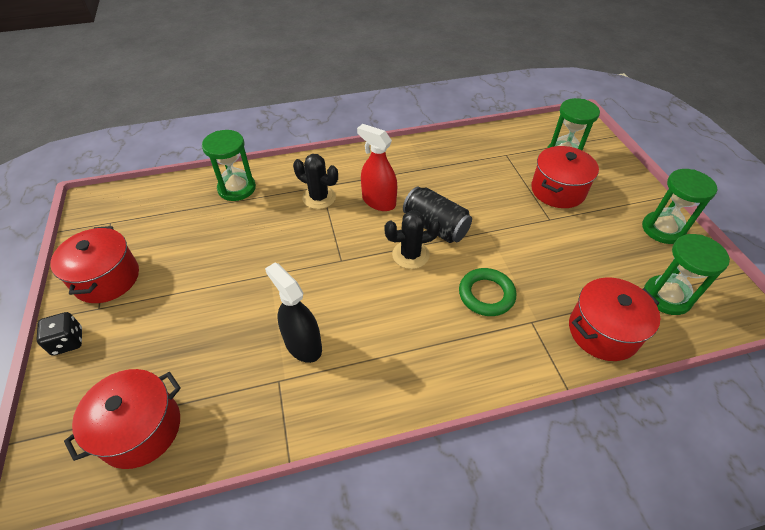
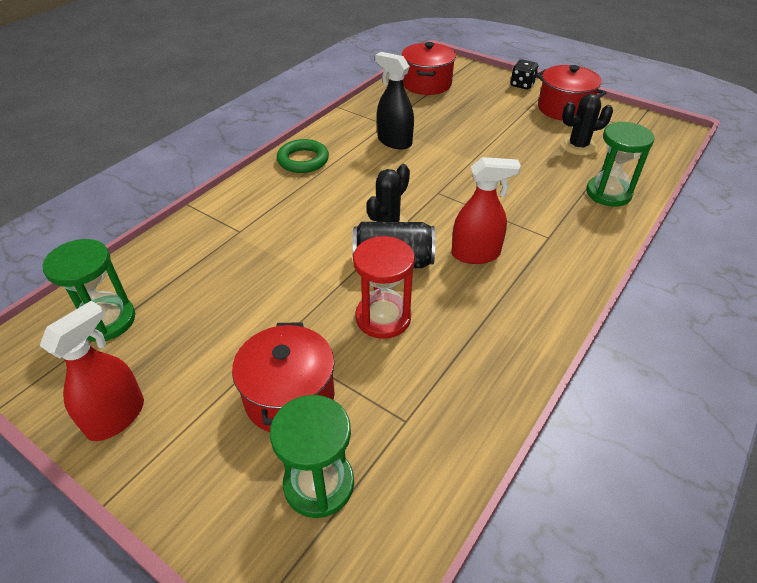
camera: 140 degrees right, 5 degrees down
black spray bottle [265,262,322,363] -> black spray bottle turned 150 degrees counterclockwise [375,52,414,149]
black cactus [293,154,338,209] -> black cactus moved to [561,94,613,156]
green ring [459,268,516,316] -> green ring moved to [277,139,329,173]
red pot [569,277,660,361] -> none
green hourglass [642,169,717,244] -> red spray bottle [40,301,144,441]
none -> red hourglass [353,236,415,339]

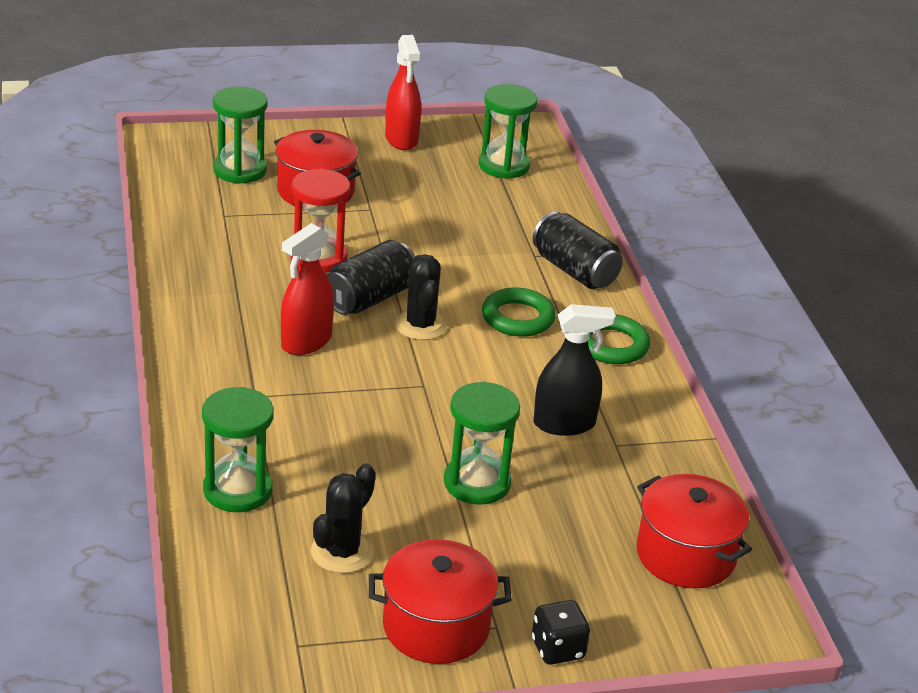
camera: 130 degrees right, 10 degrees down
none -> green hourglass [444,382,520,505]
none -> green ring [482,287,556,337]
none -> black can [533,212,623,289]

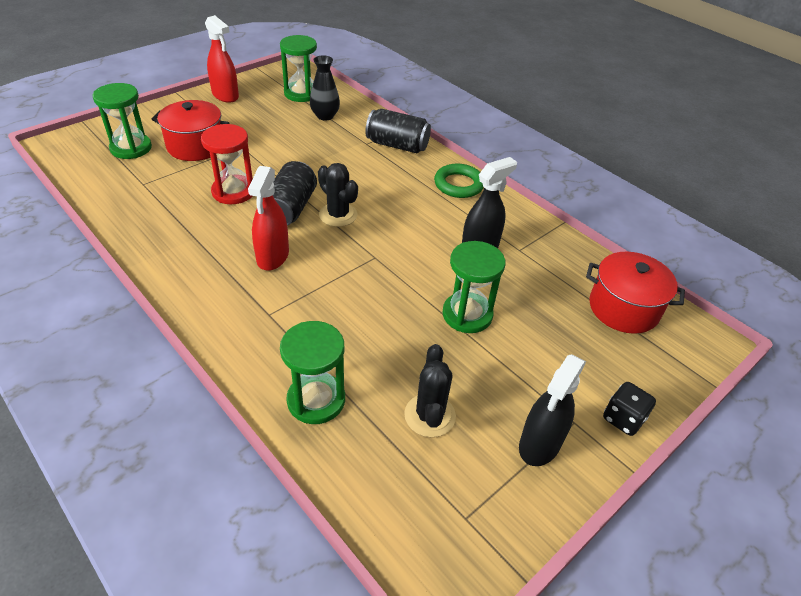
camera: 30 degrees left, 10 degrees up
red pot [369,539,512,664] -> black spray bottle [519,354,586,466]
green ring [482,287,556,337] -> none
none -> black vase [310,55,340,120]

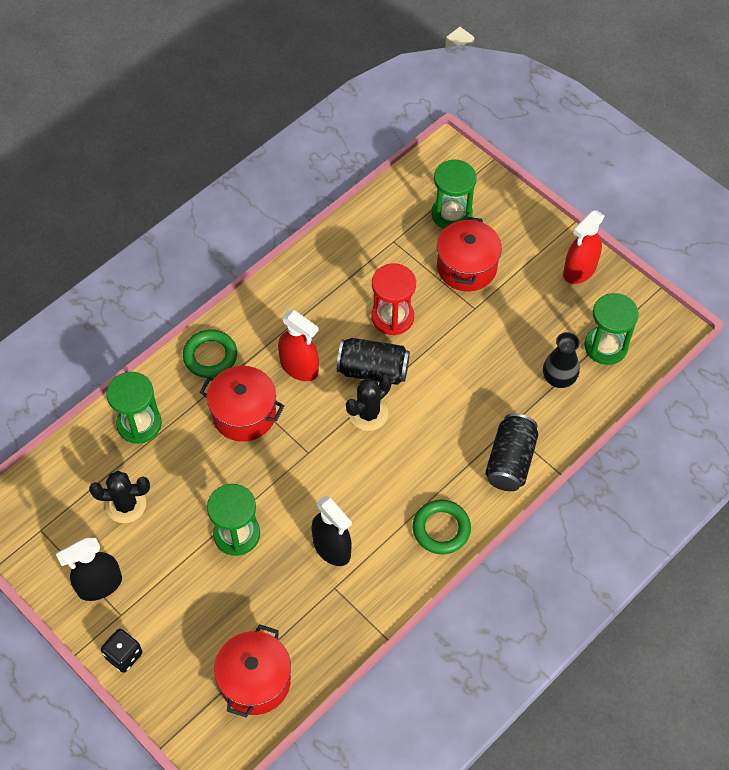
camera: 90 degrees right, 15 degrees up
red spray bottle [248,166,289,271] -> red spray bottle turned 150 degrees counterclockwise [278,310,319,381]
black spray bottle [519,354,586,466] -> black spray bottle turned 60 degrees counterclockwise [56,538,122,601]
none -> green ring [183,329,237,378]
none -> red pot [200,366,284,442]

